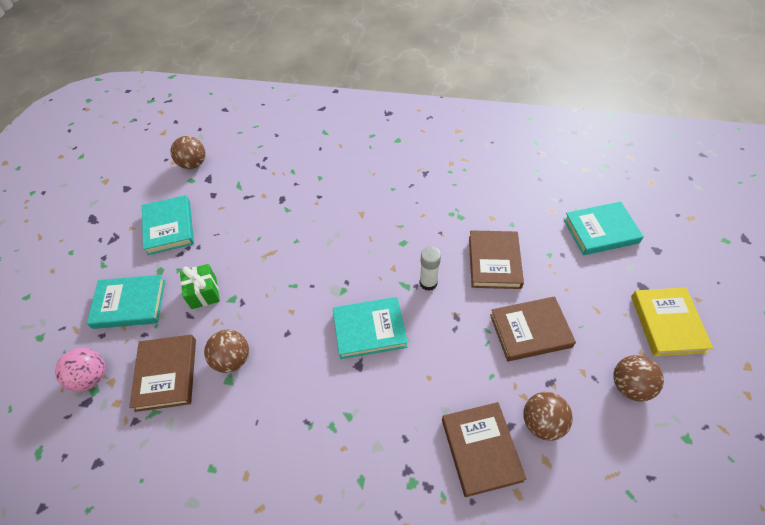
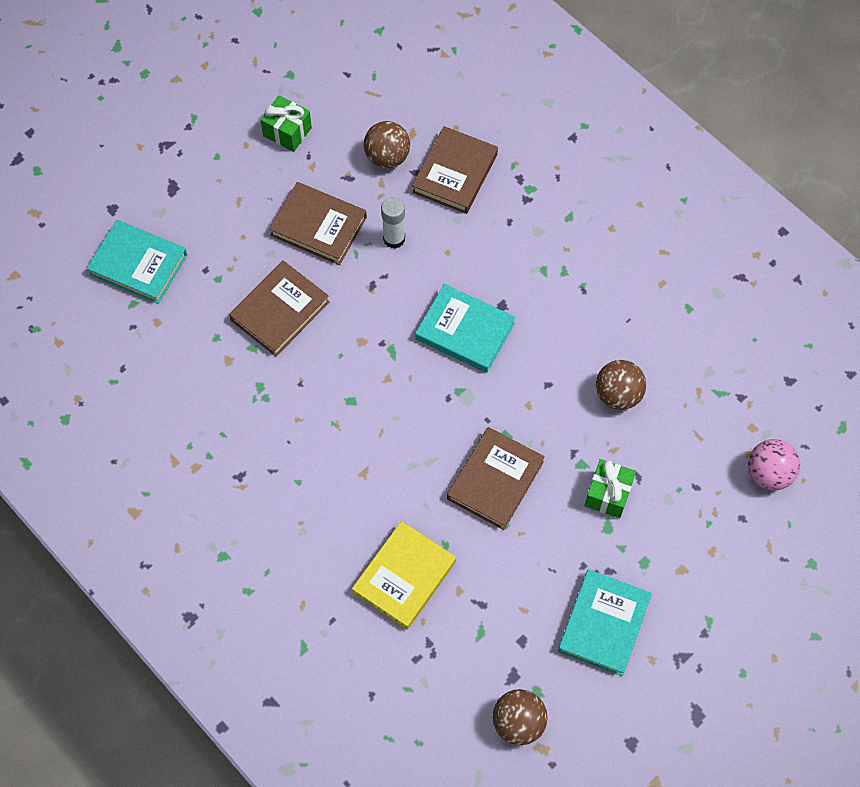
camera: 145 degrees left, 10 degrees up
turquoise book [87,275,165,329] -> none
brown book [129,334,196,412] -> brown book moved to [447,427,545,530]
white glue stick [420,246,441,291] -> white glue stick moved to [381,197,405,249]
brown ball [613,355,664,401] -> green gift [260,95,312,152]
yellow book [631,287,713,356] -> yellow book moved to [352,521,456,630]

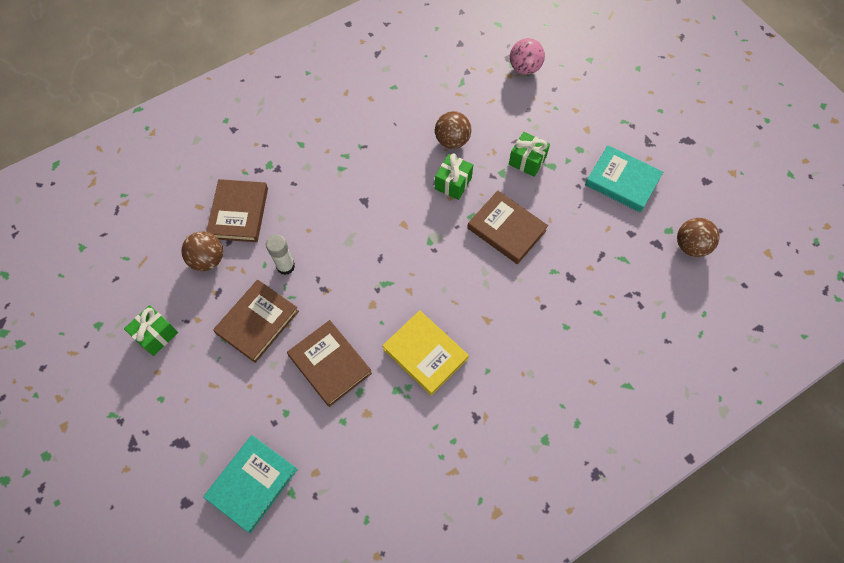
camera: 80 degrees left, 0 degrees up
yellow book [352,521,456,630] -> yellow book moved to [382,310,469,396]
brown book [412,126,498,214] -> brown book turned 60 degrees clockwise [206,179,268,242]
turquoise book [415,284,516,373] -> none
none -> green gift [435,154,473,200]

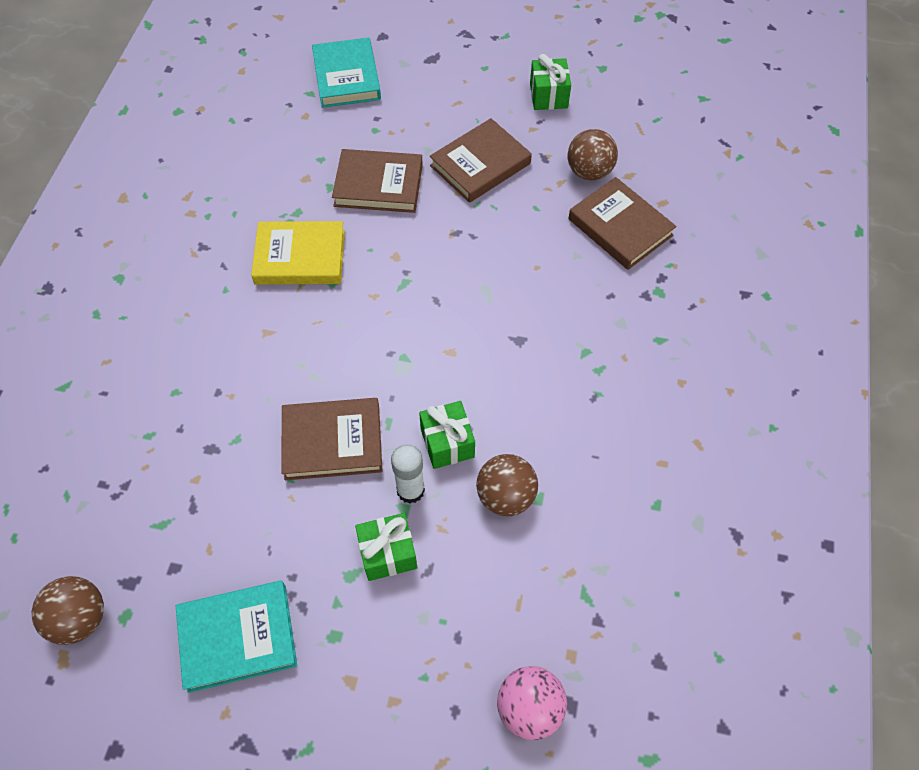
camera: 135 degrees right, 5 degrees down
brown book [213,280,299,363] -> brown book turned 60 degrees clockwise [430,118,532,203]
white glue stick [266,235,295,275] -> white glue stick moved to [391,444,425,504]

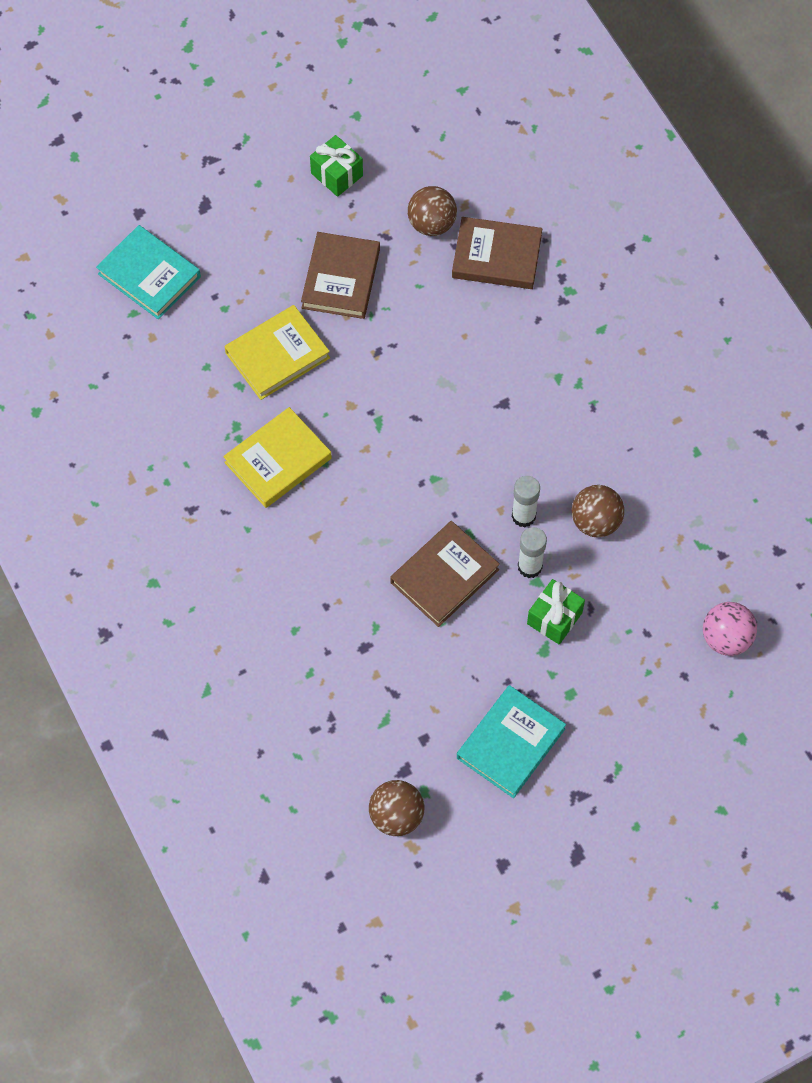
camera: 40 degrees left, 5 degrees up
brown book [332,149,423,213] -> yellow book [225,305,330,400]
green gift [419,401,475,469] -> white glue stick [512,476,540,527]

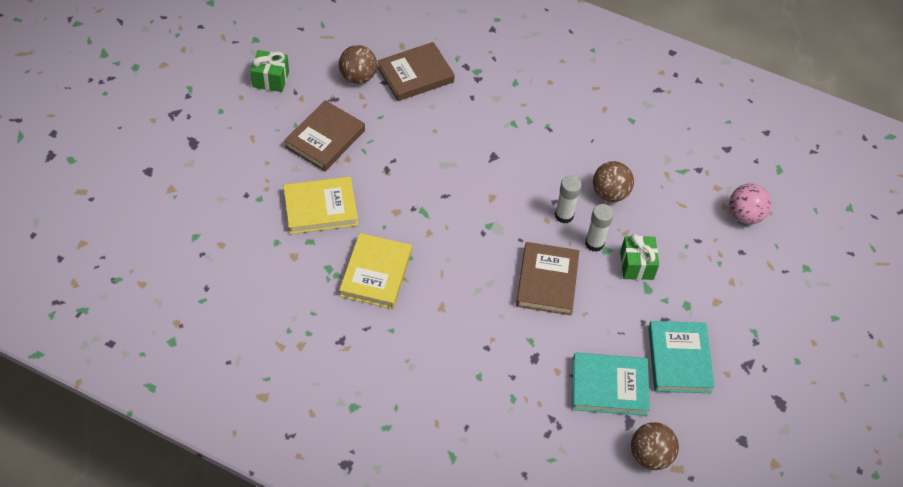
camera: 40 degrees left, 10 degrees down
turquoise book [96,225,201,319] -> turquoise book moved to [573,353,650,416]
yellow book [225,305,330,400] -> yellow book turned 60 degrees clockwise [283,177,358,234]
brown book [301,232,380,319] -> brown book turned 60 degrees clockwise [284,100,365,171]

